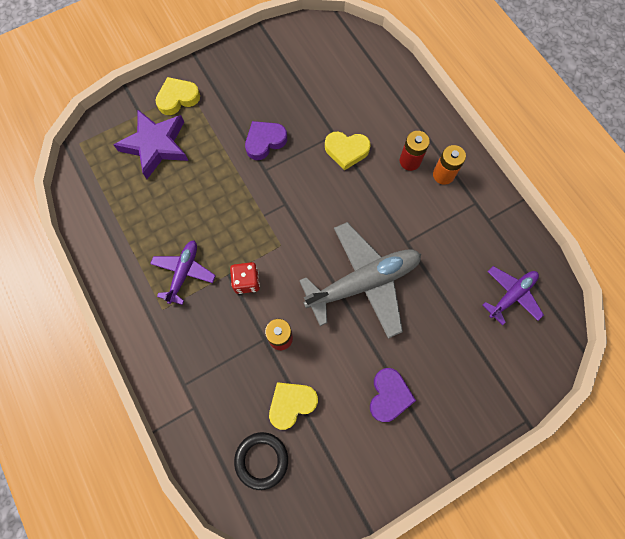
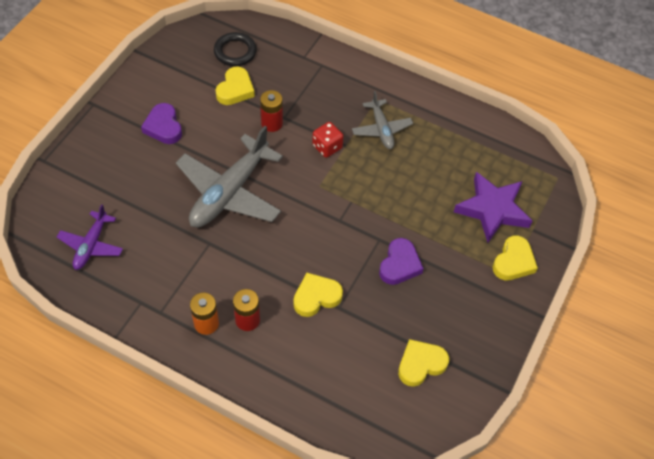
camera: 145 degrees right, 15 degrees down
purple plane [150,240,216,305] -> grey plane [352,91,413,149]
none -> yellow heart [398,339,449,387]

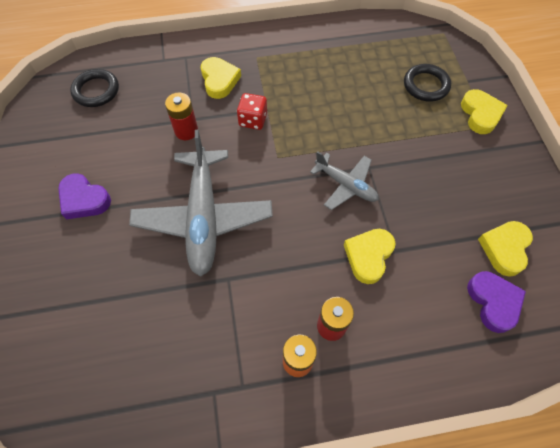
camera: 35 degrees left, 5 degrees up
purple plane [57,204,123,270] -> none
yellow heart [215,66,255,105] -> yellow heart moved to [201,57,241,99]
grey plane [352,91,413,149] -> grey plane moved to [310,151,379,210]
purple heart [379,238,424,285] -> purple heart moved to [467,271,526,333]
purple star [454,172,532,243] -> black ring [404,64,451,102]

